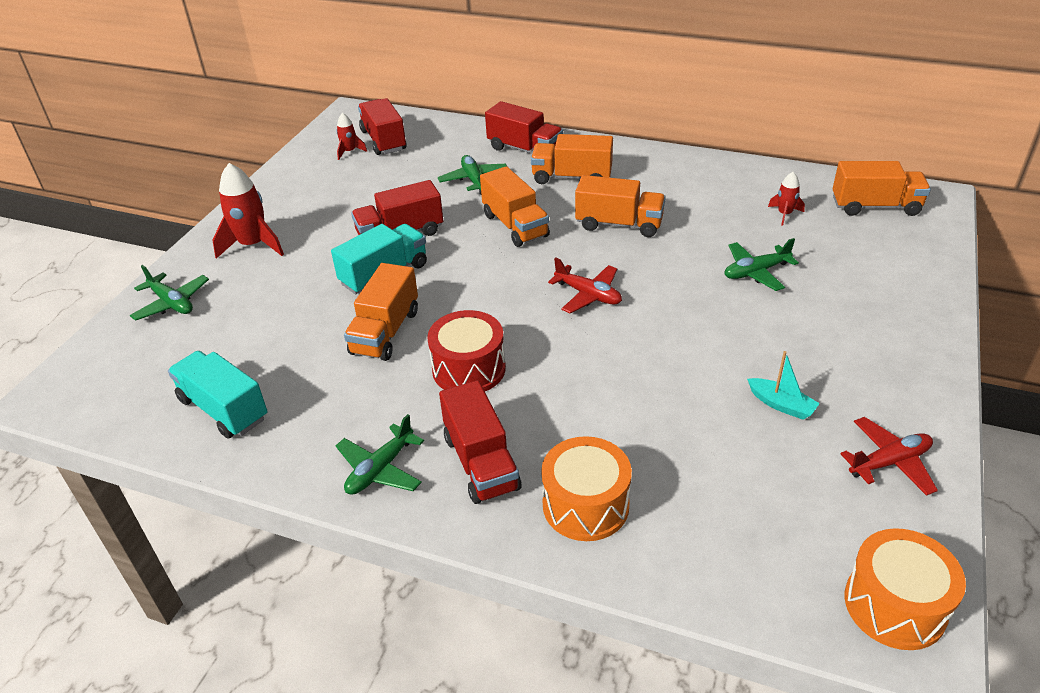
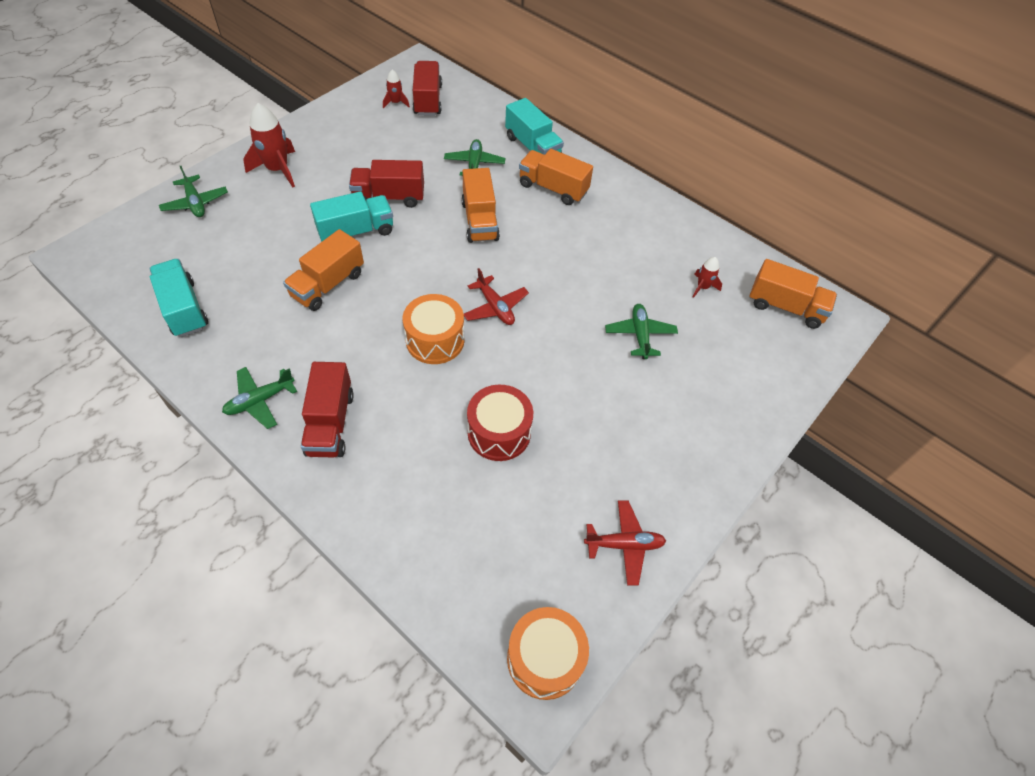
camera: 15 degrees right, 15 degrees up
red drum [427,310,506,391] -> red drum moved to [467,385,533,461]
red truck [485,101,563,153] -> turquoise truck [505,98,564,155]
orange drum [541,436,632,541] -> orange drum moved to [403,294,464,364]
orange truck [575,175,666,237] -> none
green plane [725,238,799,291] -> green plane turned 90 degrees clockwise [605,304,678,359]
turquoise boat [747,351,820,420] -> none

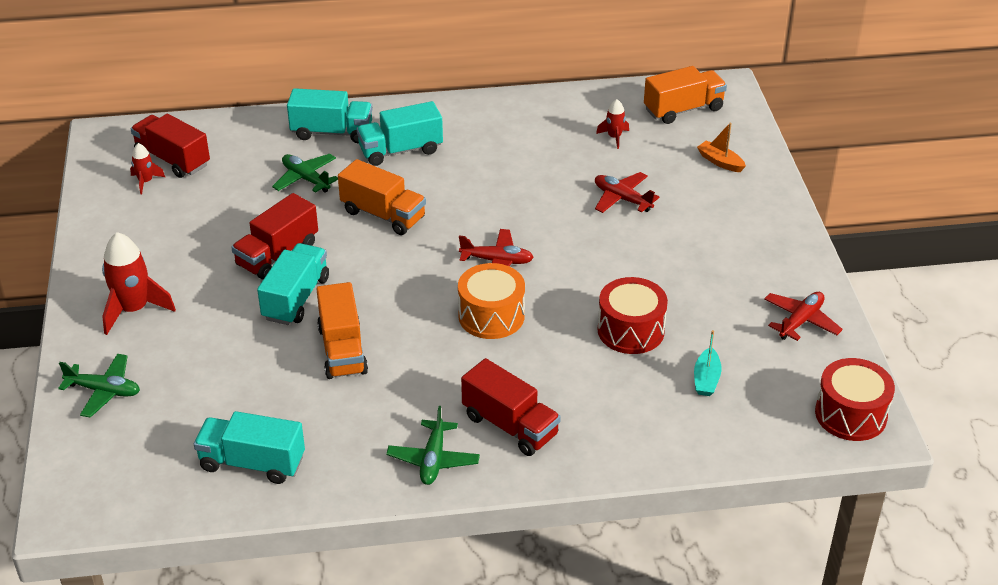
camera: 45 degrees left, 15 degrees down
orange drum [507,607,589,700] -> red drum [815,358,895,441]
orange truck [519,149,593,205] -> turquoise truck [357,101,443,166]
green plane [605,304,678,359] -> red plane [595,172,660,213]
none -> turquoise boat [694,330,722,396]
none -> orange boat [697,122,746,172]

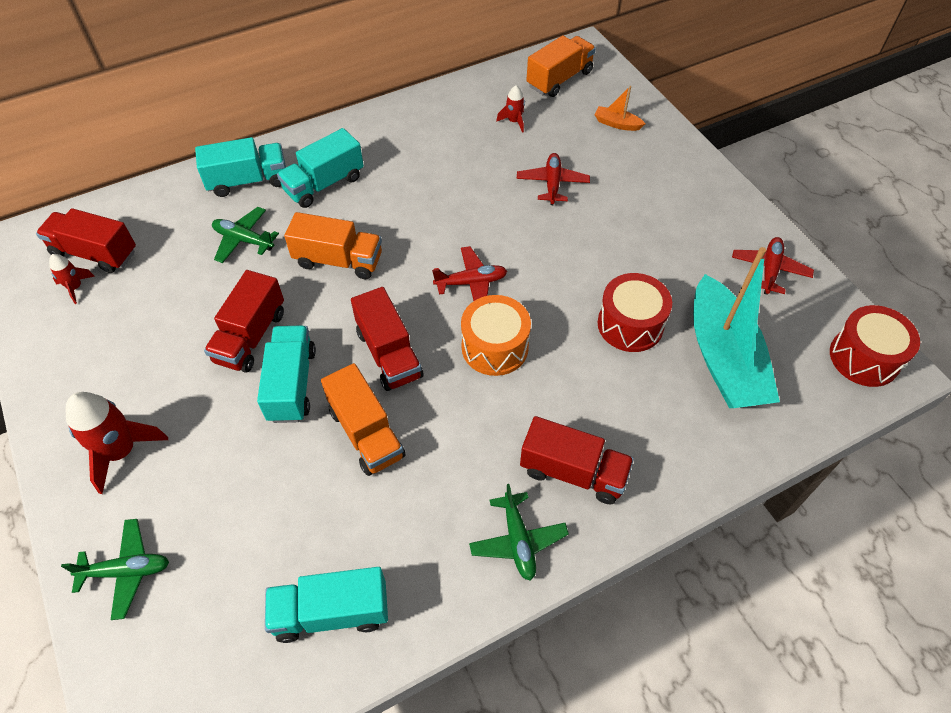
camera: 20 degrees left, 15 degrees up
red plane [595,172,660,213] -> red plane turned 75 degrees clockwise [517,153,590,205]
turquoise boat [694,330,722,396] -> turquoise boat [693,247,780,408], size x2.48
none -> red truck [351,287,424,391]

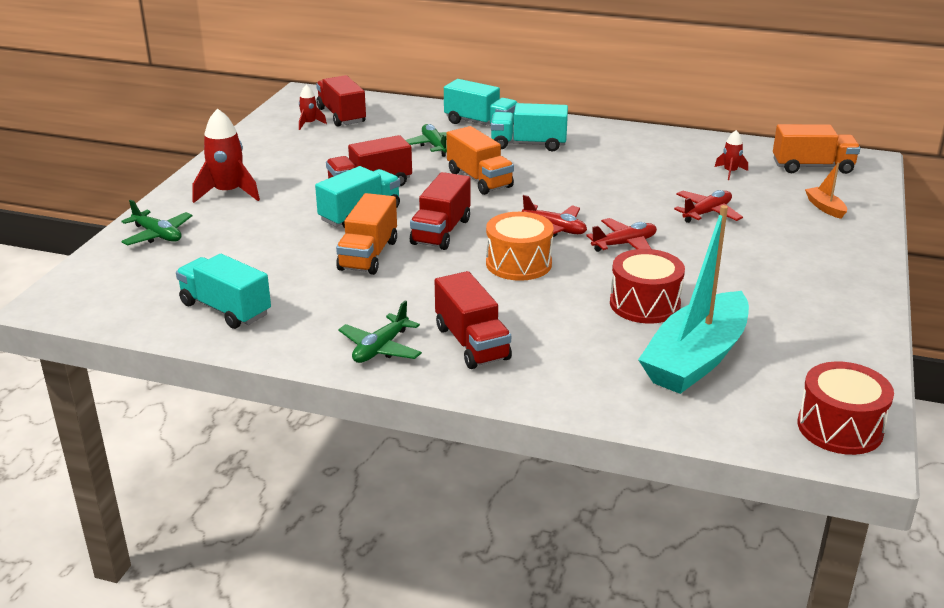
camera: 45 degrees right, 25 degrees down
red plane [732,237,814,295] -> red plane moved to [586,218,657,252]

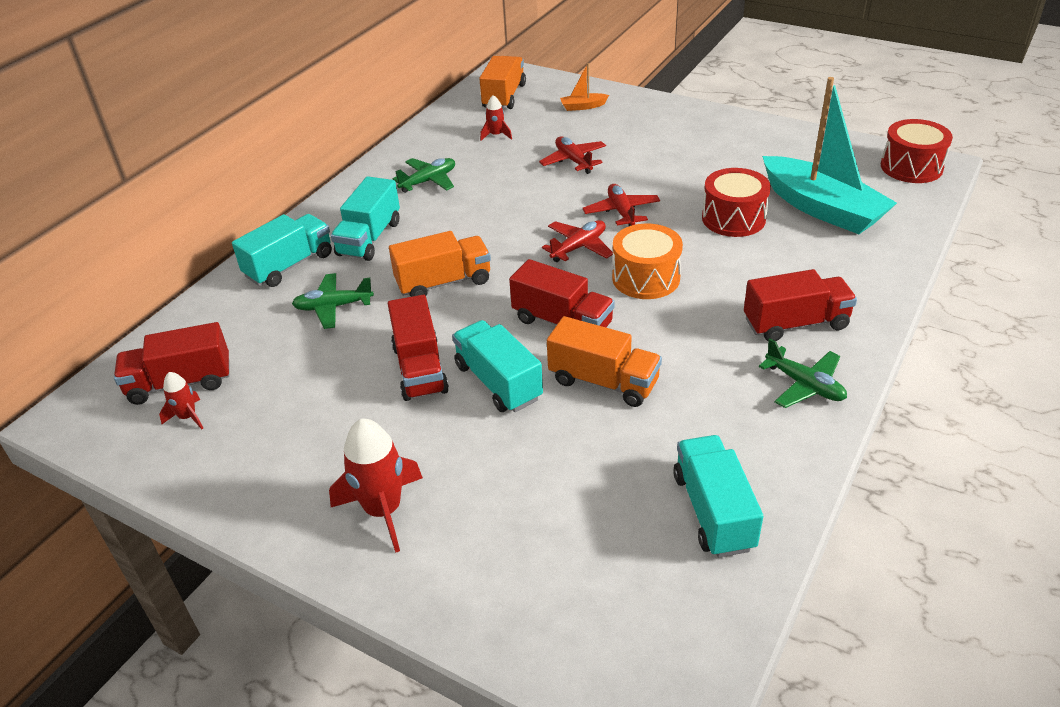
camera: 75 degrees left, 10 degrees up
green plane [121,200,193,245] -> green plane moved to [393,158,455,193]
turquoise truck [176,254,271,329] -> turquoise truck turned 120 degrees clockwise [673,435,763,557]

